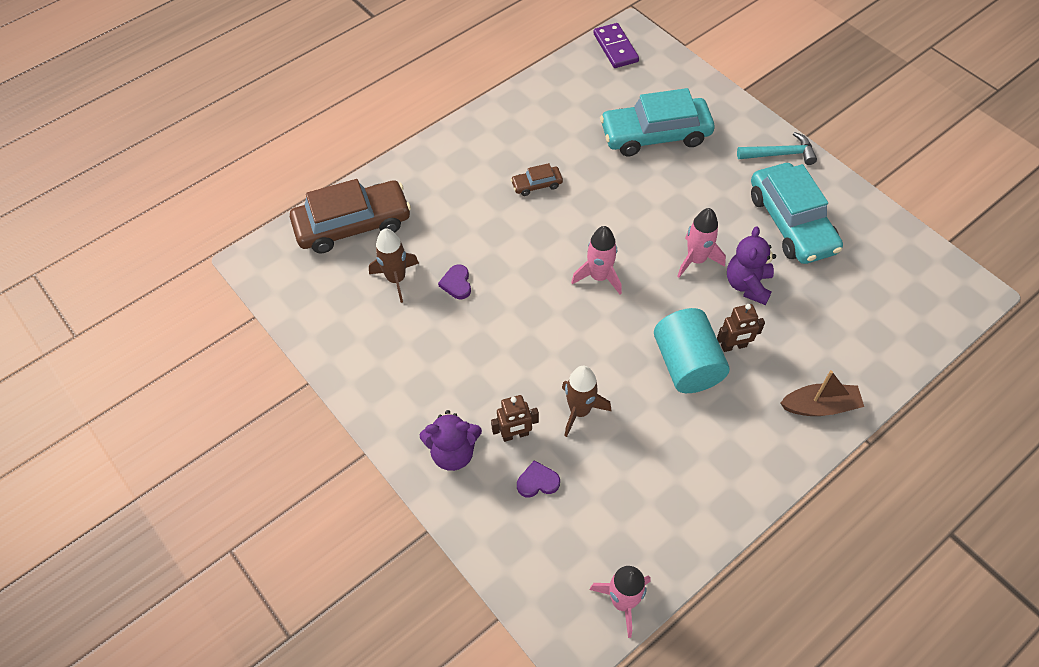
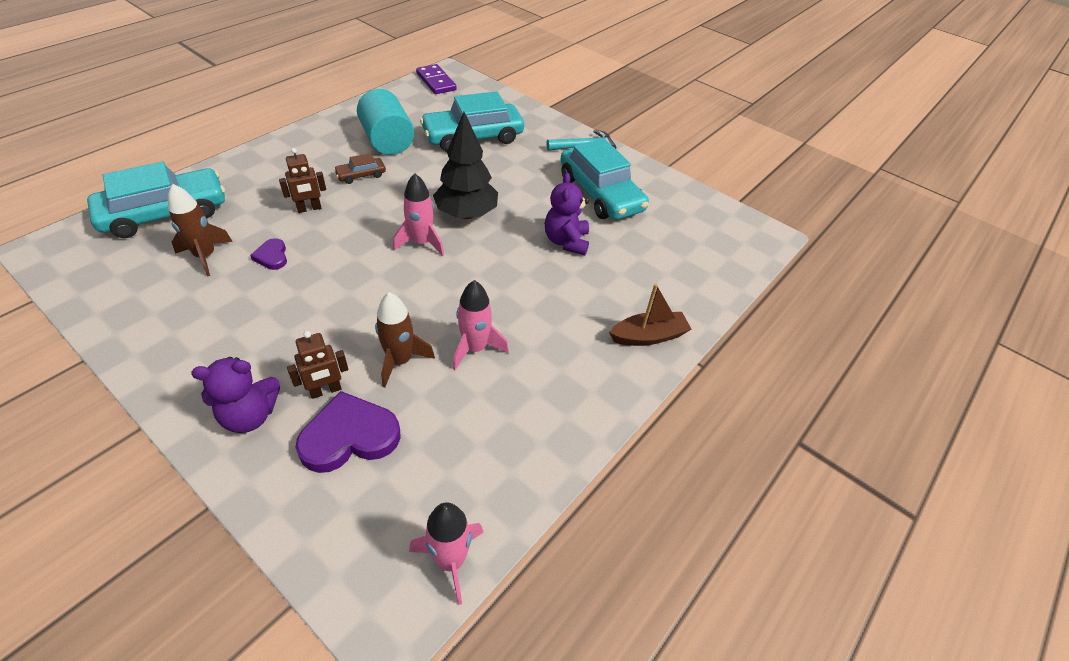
camera: 15 degrees left, 10 degrees down
brown car [290,179,411,254] -> turquoise car [87,161,225,238]
purple heart [517,460,560,498] -> purple heart [296,391,400,473], size x1.94
turquoise cylinder [654,308,729,393] -> turquoise cylinder moved to [357,89,414,155]
pink rocket [677,208,726,277] -> pink rocket moved to [453,280,509,370]
brown robot [717,304,765,352] -> brown robot moved to [279,148,326,213]
none -> black tree [433,112,498,219]

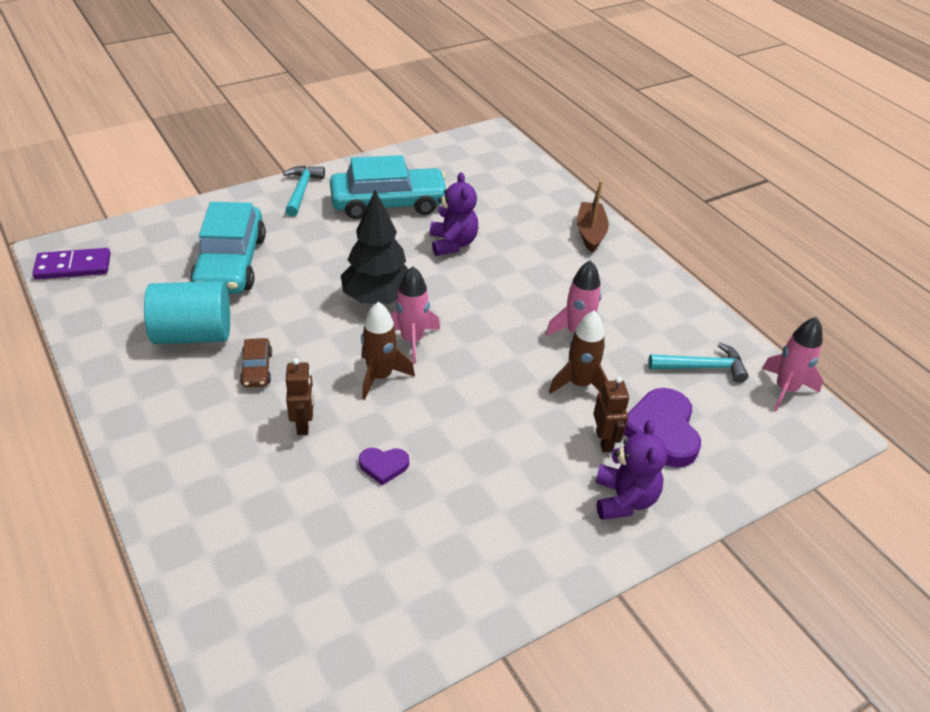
camera: 70 degrees left, 5 degrees down
turquoise car [87,161,225,238] -> none
brown rocket [168,184,233,277] -> brown rocket moved to [361,302,415,400]
purple teddy bear [545,172,589,255] -> purple teddy bear turned 120 degrees counterclockwise [430,172,478,256]
none -> turquoise hammer [648,343,749,383]

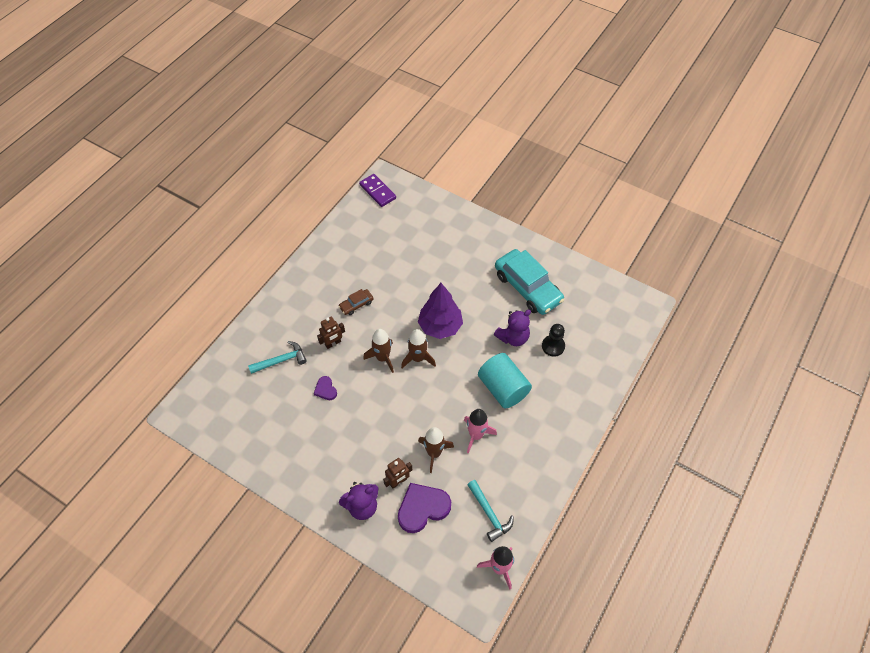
camera: 65 degrees right, 15 degrees up
turquoise cylinder [144,281,230,344] -> turquoise cylinder moved to [478,353,532,408]
turquoise car [190,202,266,294] -> none
turquoise hammer [283,166,325,217] -> turquoise hammer moved to [248,341,307,374]
black tree [341,190,409,304] -> purple tree [418,283,463,339]
pink rocket [390,266,440,364] -> brown rocket [401,329,436,368]
brown boat [577,181,609,253] -> none
none -> black pawn [542,324,565,357]

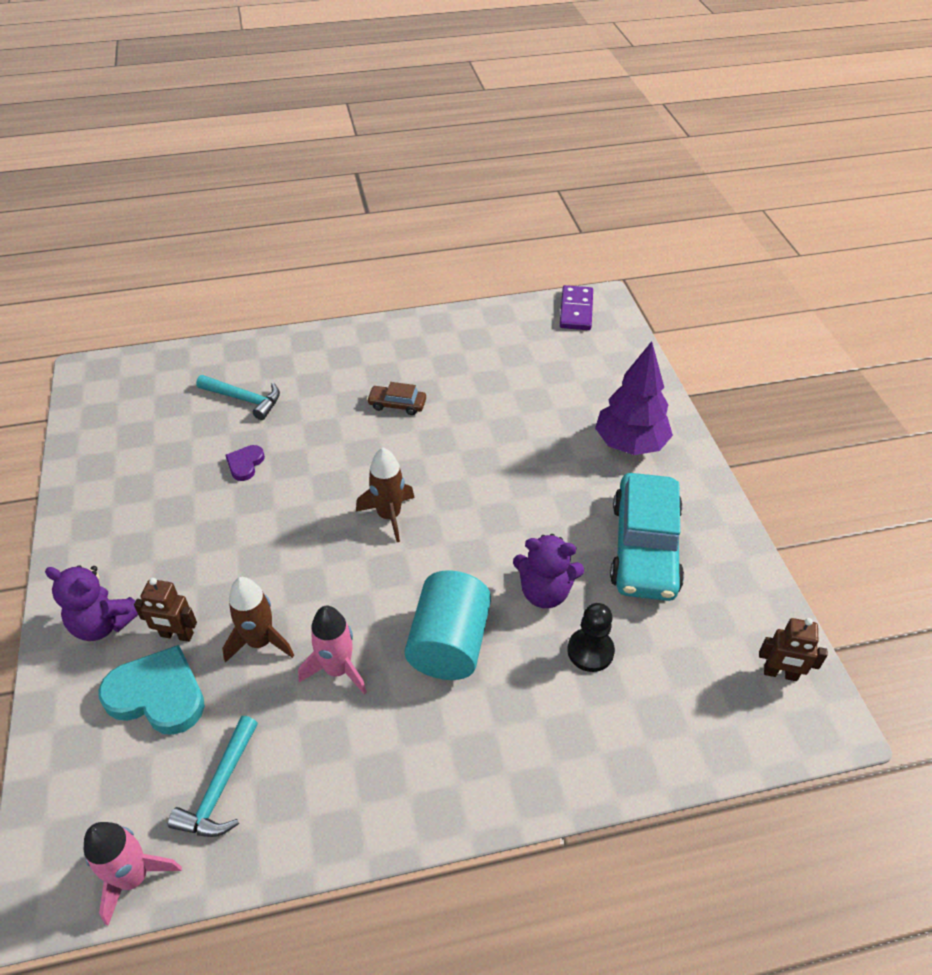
camera: 45 degrees right, 10 degrees down
brown robot [317,317,345,349] -> brown robot moved to [759,618,828,681]
brown rocket [363,329,394,373] -> none
purple heart [398,483,451,533] -> turquoise heart [99,645,205,735]
purple tree [418,283,463,339] -> purple tree moved to [595,341,673,455]

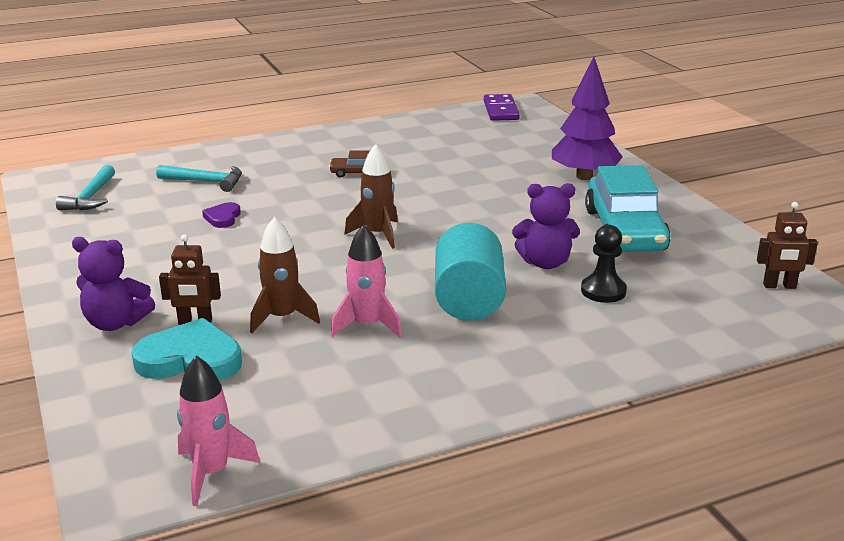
camera: 10 degrees left, 20 degrees down
turquoise hammer [168,716,258,837] -> turquoise hammer moved to [56,165,115,211]

